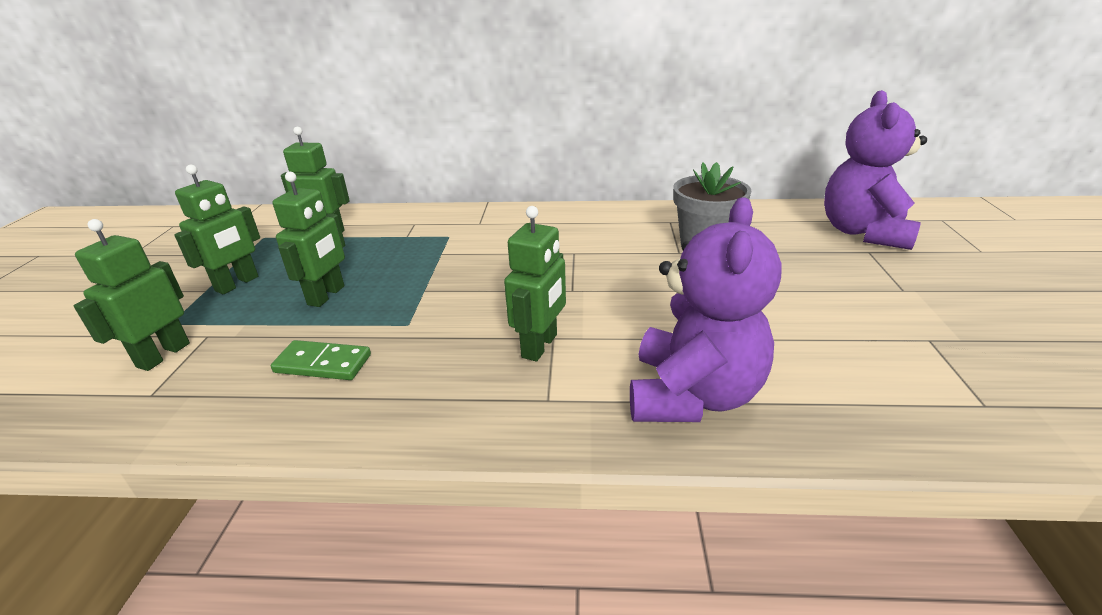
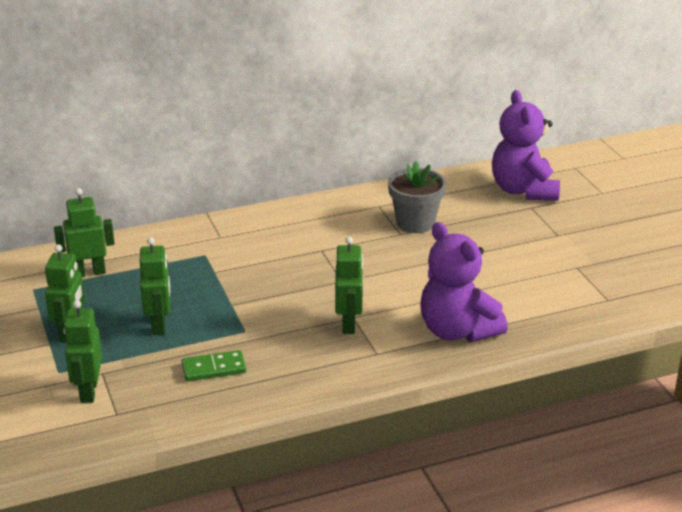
camera: 25 degrees left, 0 degrees up
purple teddy bear [630,197,782,422] -> purple teddy bear turned 150 degrees clockwise [420,222,508,342]

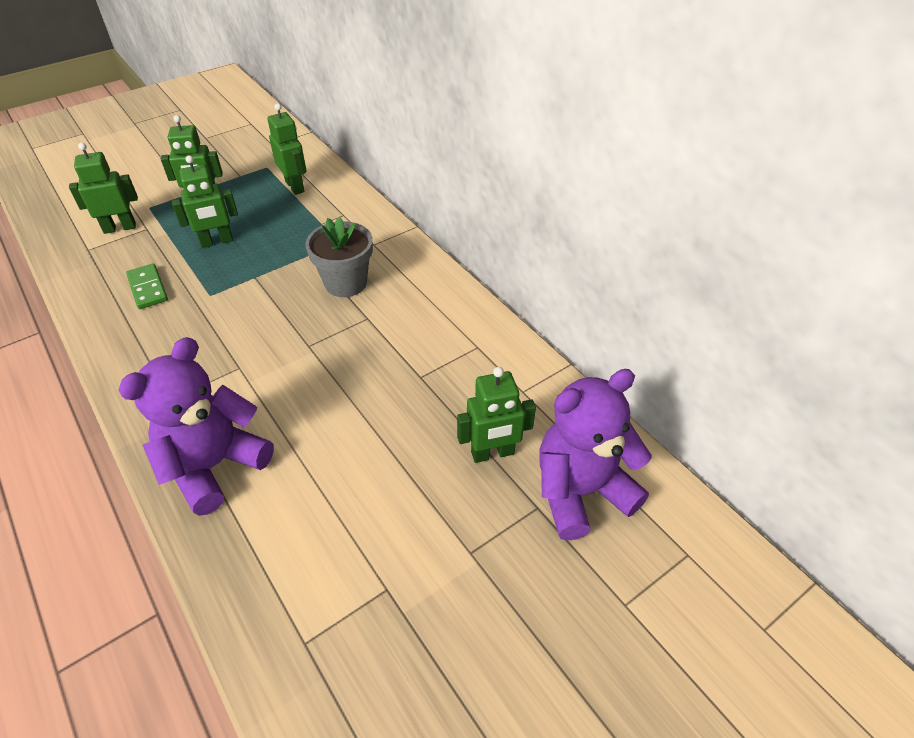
camera: 75 degrees right, 15 degrees up
green robot [335,236,363,334] -> green robot moved to [457,367,536,463]
grey flower pot [388,161,446,233] -> grey flower pot moved to [305,217,373,297]

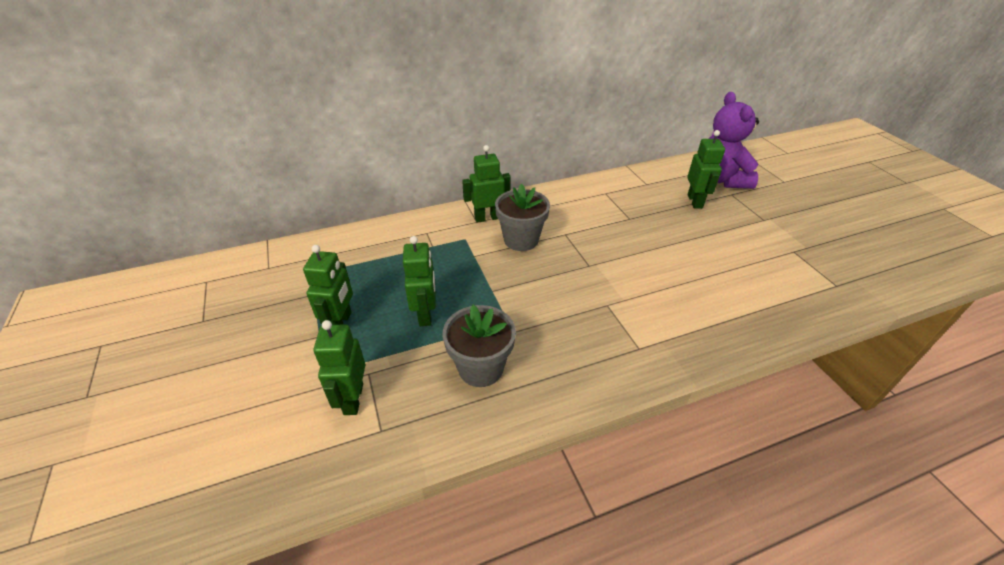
camera: 75 degrees left, 5 degrees down
purple teddy bear [118,337,274,516] -> none
green domino [126,264,168,309] -> grey flower pot [443,305,516,387]
green robot [267,103,306,195] -> green robot moved to [462,145,511,223]

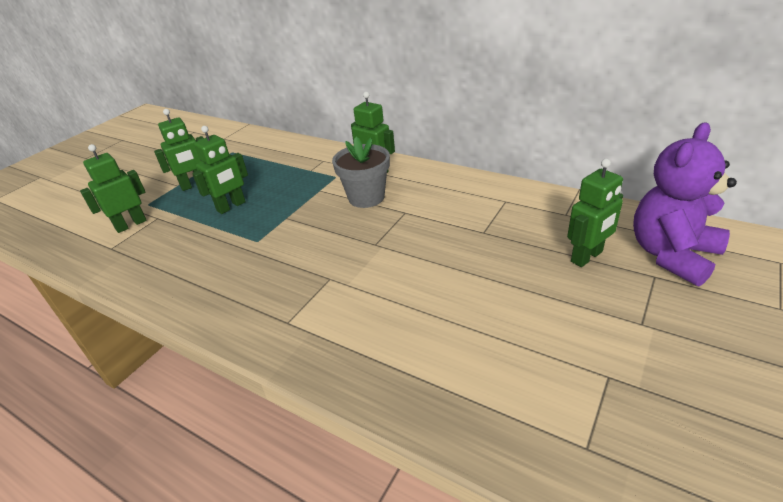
camera: 55 degrees right, 5 degrees down
grey flower pot [443,305,516,387] -> none

